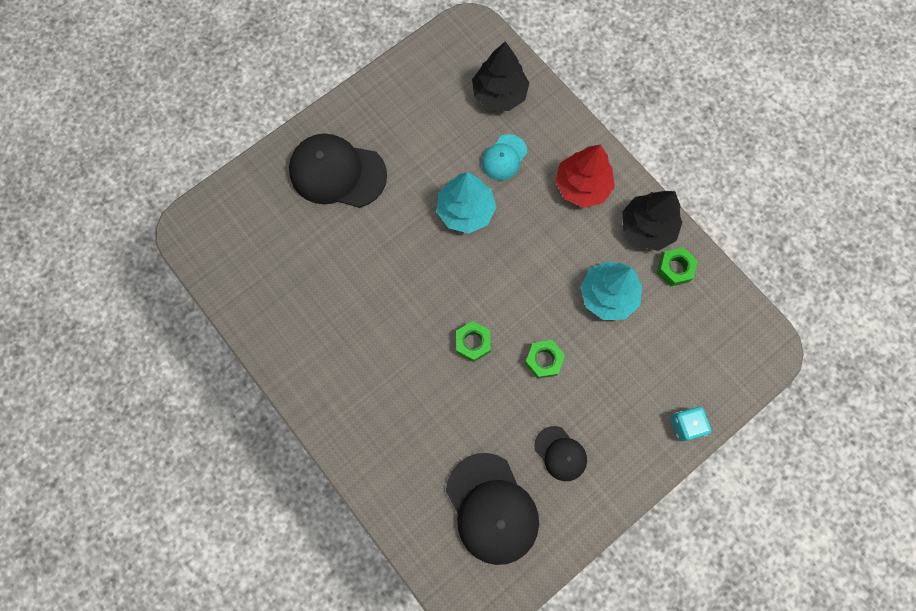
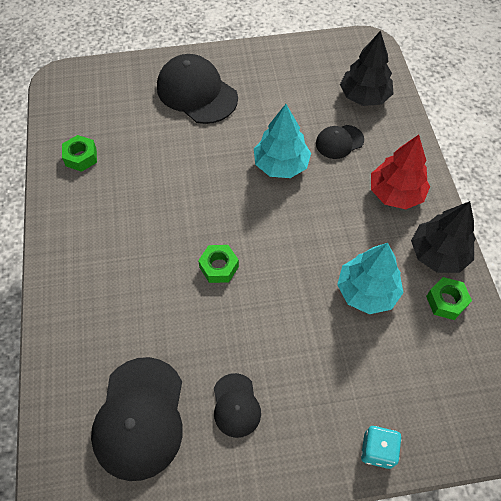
camera: 30 degrees right, 15 degrees down
turquoise cap [482,134,527,181] -> black cap [316,125,364,159]
green nut [525,340,565,379] -> green nut moved to [62,135,97,172]

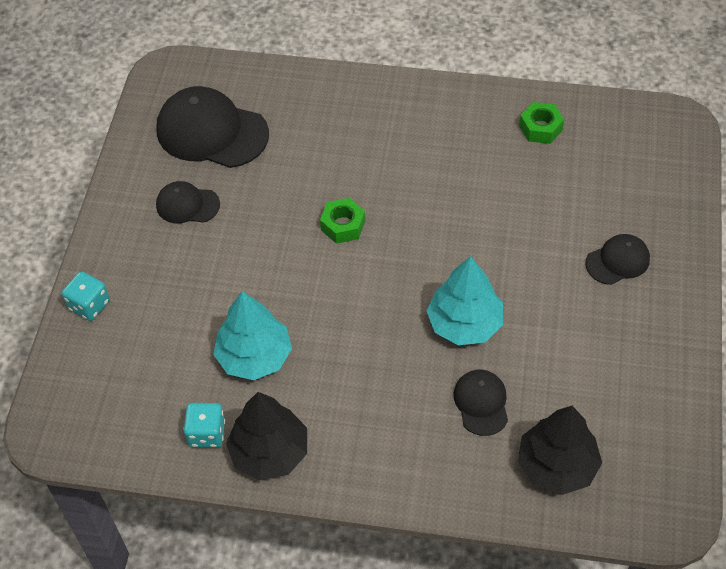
camera: 110 degrees right, 5 degrees down
black cap [157,54,238,124] -> black cap [585,234,650,285], size x0.53
red tree [371,135,430,209] -> none
green nut [426,277,472,320] -> turquoise dice [183,403,225,448]

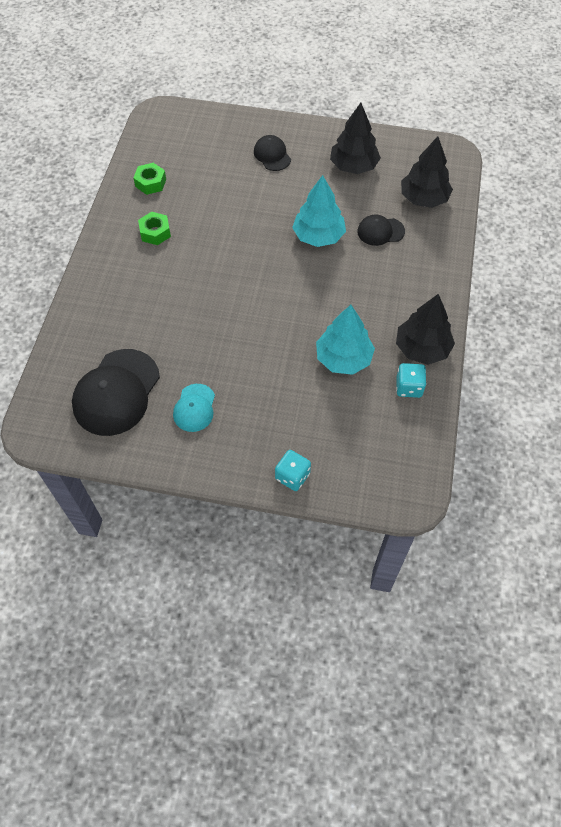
camera: 90 degrees left, 5 degrees up
black cap [156,181,220,223] -> turquoise cap [173,384,215,432]
green nut [320,198,365,244] -> green nut moved to [138,212,171,245]
none -> black tree [330,103,381,174]

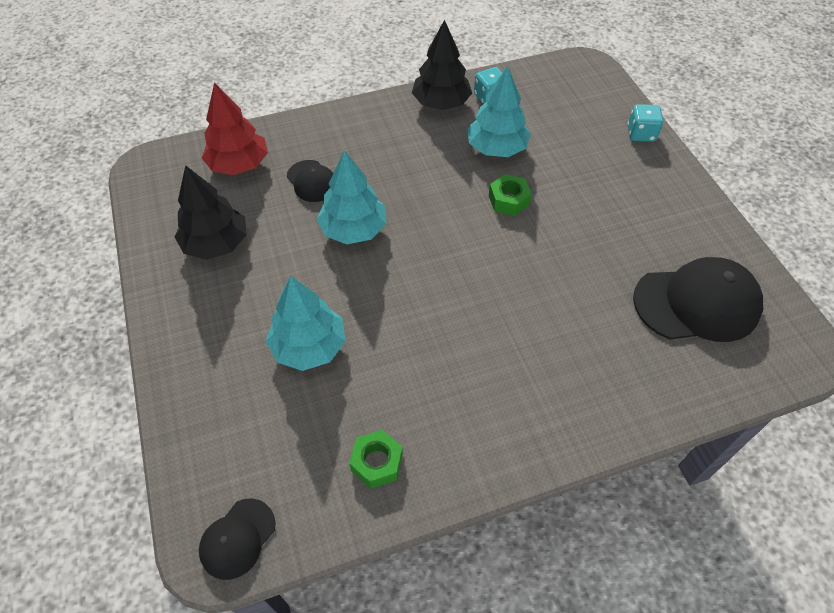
camera: 120 degrees left, 5 degrees down
green nut [138,212,171,245] -> green nut moved to [489,174,532,216]
turquoise cap [173,384,215,432] -> none
black cap [254,135,291,171] -> black cap moved to [199,498,276,580]
black tree [401,136,453,208] -> red tree [202,83,268,175]
none -> turquoise tree [266,276,346,371]

